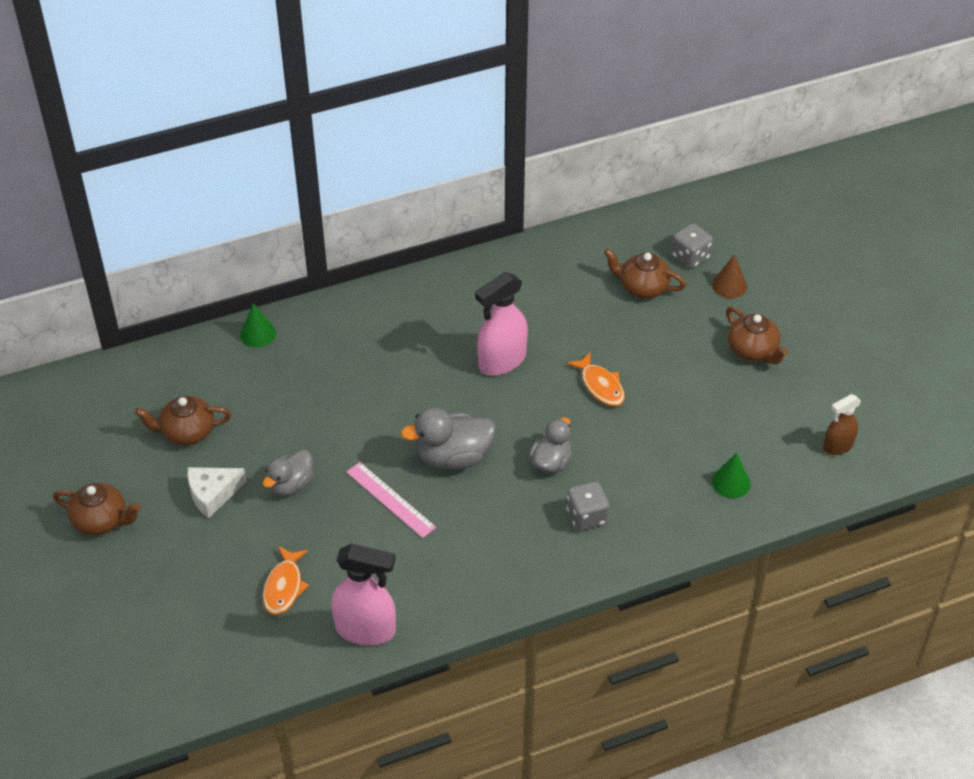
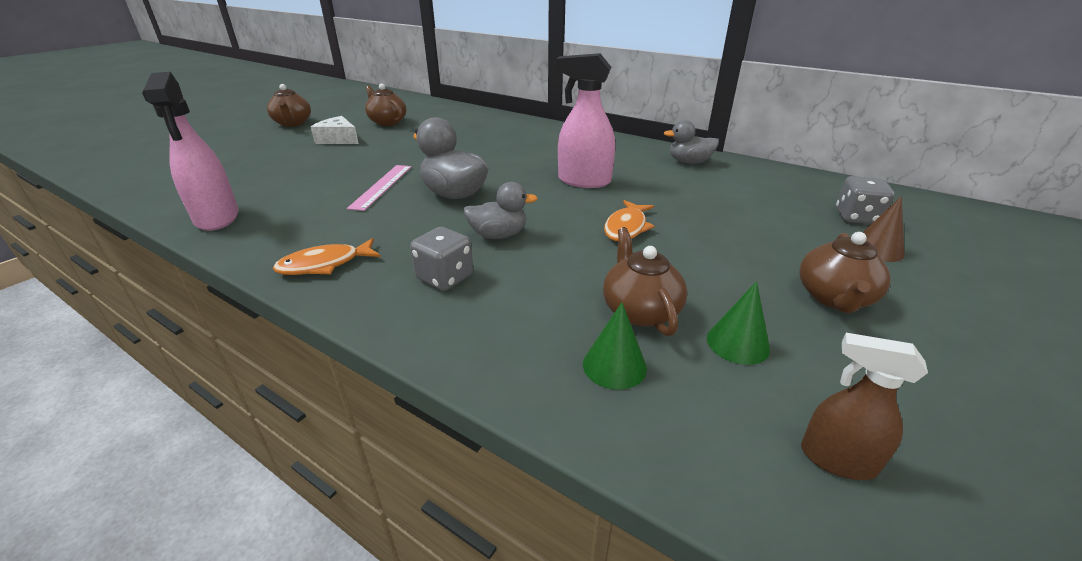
camera: 55 degrees right, 15 degrees down
green cone [240,303,276,348] -> green cone moved to [707,281,770,365]
grey duck [263,449,314,496] -> grey duck moved to [663,120,719,164]
orange fish [263,546,309,615] -> orange fish moved to [273,238,381,275]
brown teapot [604,249,686,299] -> brown teapot moved to [603,228,687,336]

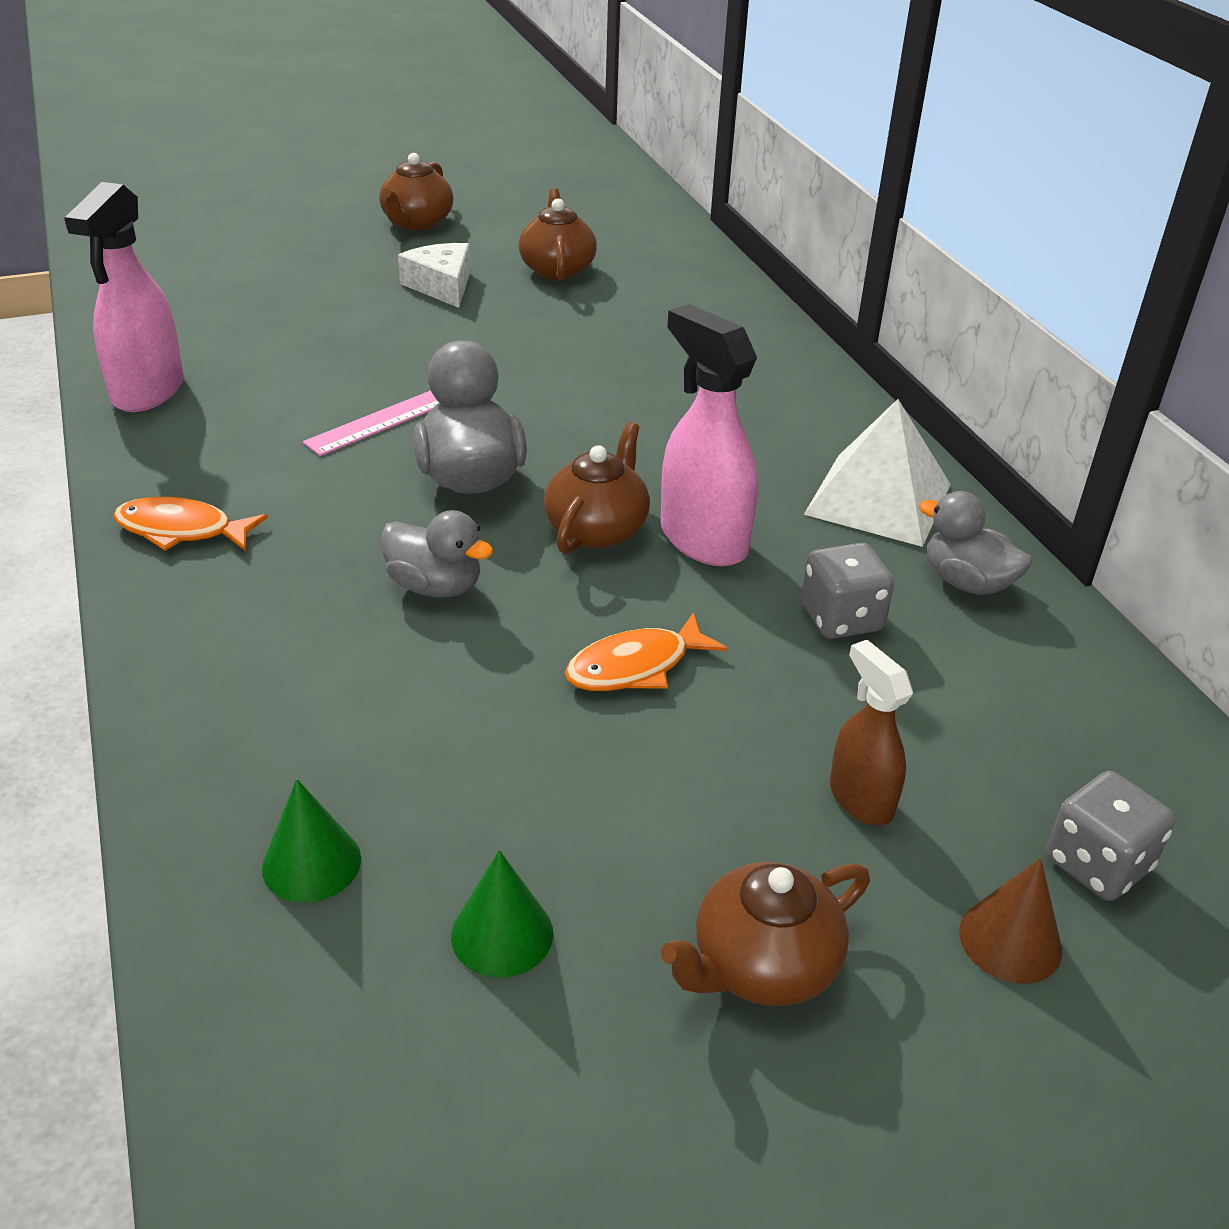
camera: 35 degrees right, 5 degrees up
grey dice [410,227,473,291] -> grey dice moved to [801,543,894,639]
brown teapot [603,228,687,336] -> brown teapot moved to [544,422,650,554]
brown spray bottle [801,333,928,480] -> brown spray bottle moved to [830,640,913,825]
none -> white pyramid [804,399,951,547]

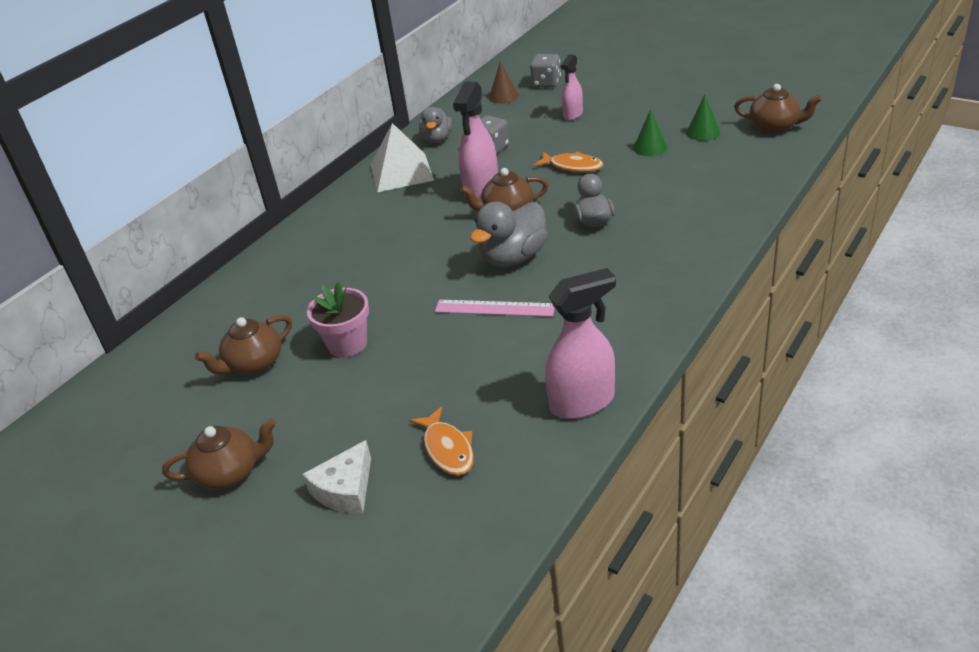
camera: 120 degrees left, 0 degrees up
orange fish [113,497,268,551] -> orange fish moved to [409,406,474,476]
green cone [262,779,361,903] -> green cone moved to [633,109,668,156]
white cheese [398,243,470,308] -> white cheese moved to [303,440,371,513]
brown teapot [661,862,870,1006] -> brown teapot moved to [734,84,822,133]
brown spray bottle [830,640,913,825] -> pink spray bottle [561,54,583,120]
brown cone [959,858,1062,984] -> brown cone moved to [489,62,519,104]
none -> pink flower pot [307,282,369,357]

